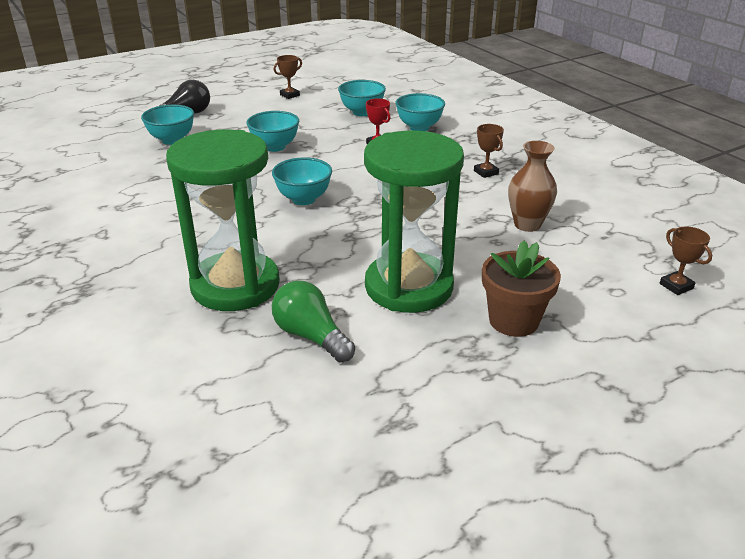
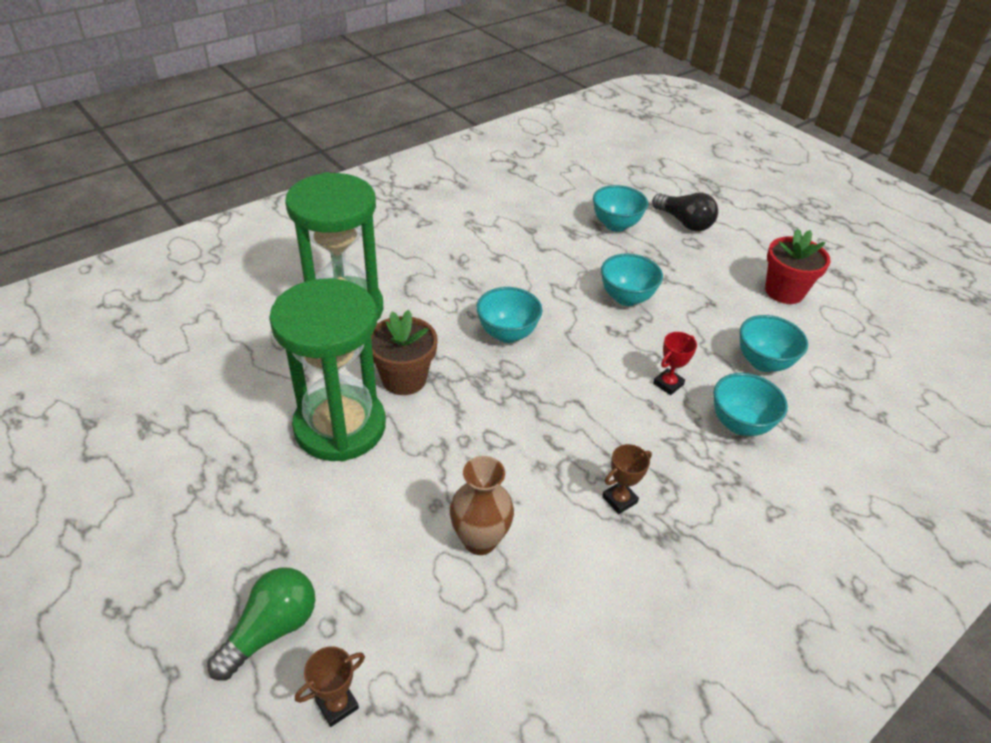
camera: 80 degrees right, 10 degrees up
green light bulb [272,281,355,362] -> green light bulb moved to [207,568,315,681]
brown trophy [274,55,302,99] -> red flower pot [765,229,831,304]
brown flower pot [482,241,561,337] -> brown flower pot moved to [371,310,438,395]

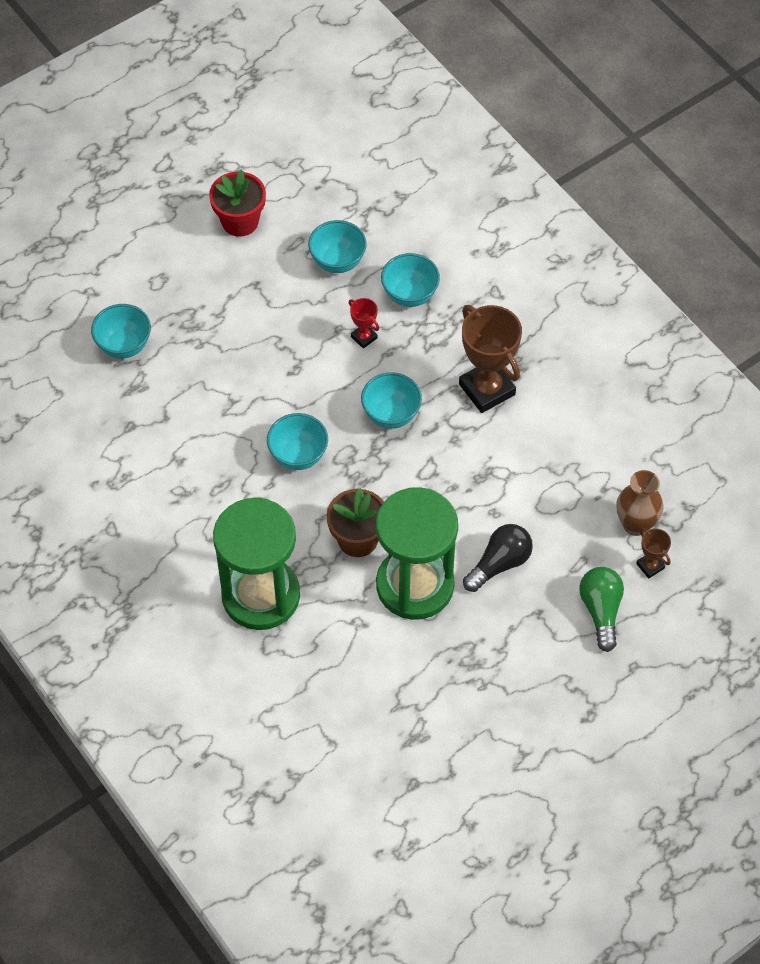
camera: 85 degrees left, 15 degrees up
green light bulb [207,568,315,681] -> green light bulb turned 45 degrees clockwise [579,567,624,652]
brown vase [450,456,514,555] -> brown vase moved to [616,470,664,536]
turquoise bowl [601,254,663,306] -> turquoise bowl moved to [361,372,422,429]
brown trophy [602,444,652,514] -> brown trophy [459,305,522,413], size x2.11
black light bulb [652,193,718,231] -> black light bulb moved to [463,524,533,592]

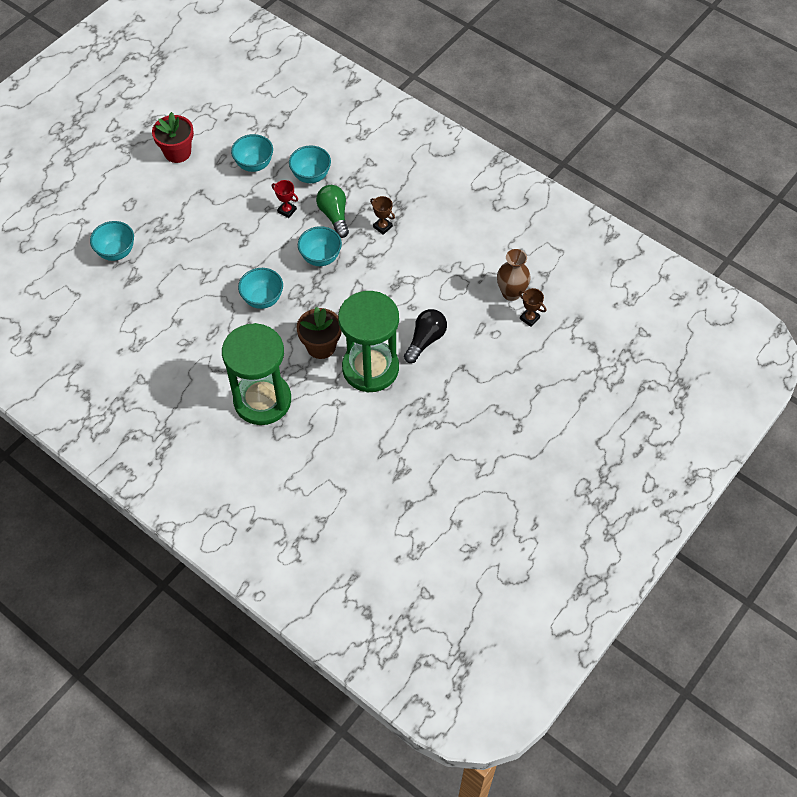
camera: 15 degrees left, 0 degrees up
brown trophy [459,305,522,413] -> brown trophy [370,196,395,235], size x0.47
green light bulb [579,567,624,652] -> green light bulb moved to [316,185,349,238]

